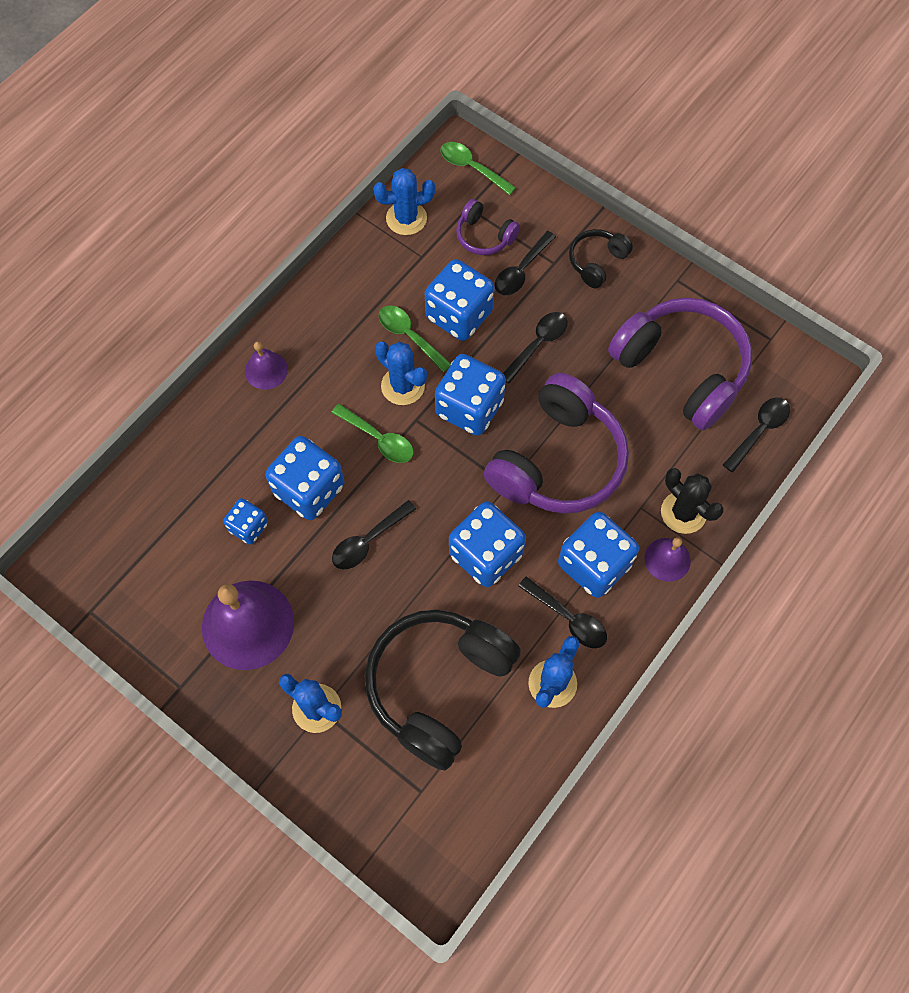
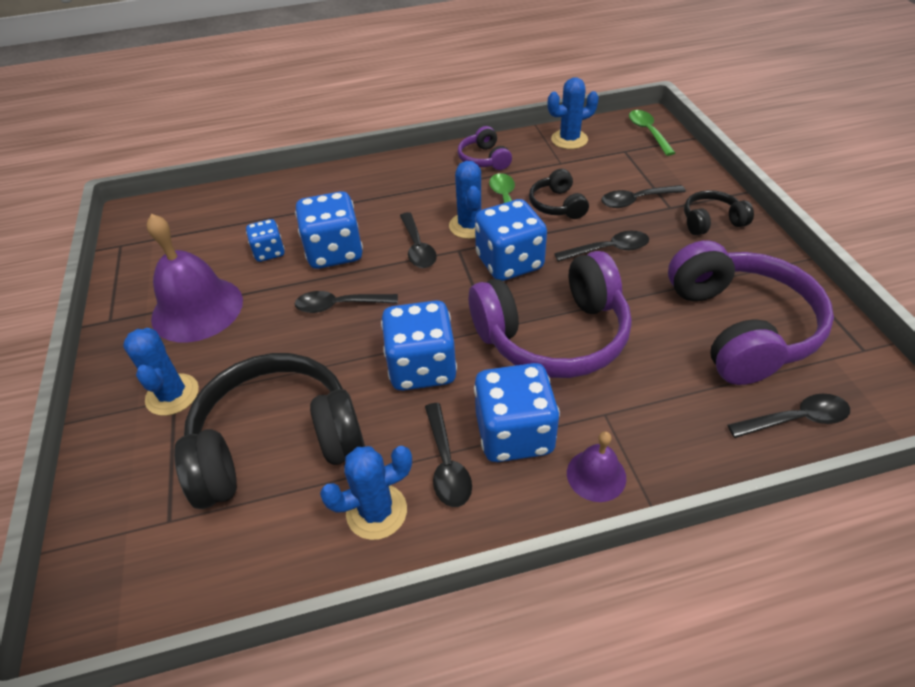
camera: 40 degrees right, 20 degrees down
purple bell [245,341,288,390] -> none
green spoon [331,404,414,463] -> black spoon [400,212,437,268]
blue cactus [373,168,435,235] -> blue cactus turned 45 degrees counterclockwise [548,77,599,149]
blue dice [425,259,495,341] -> black headphones [529,169,589,219]
purple headphones [456,199,520,255] -> purple headphones moved to [458,126,512,170]
black cactus [661,468,724,534] -> none

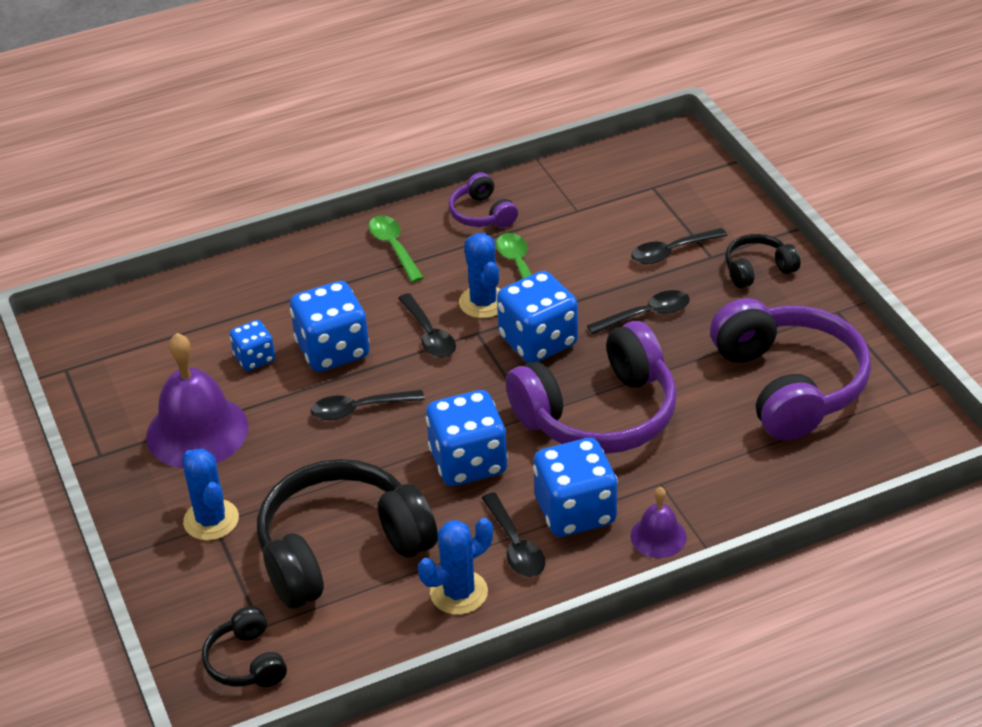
camera: 10 degrees left, 5 degrees down
black headphones [529,169,589,219] -> black headphones moved to [202,606,287,687]
blue cactus [548,77,599,149] -> none
green spoon [629,110,675,156] -> green spoon moved to [369,216,424,283]
black spoon [727,394,850,438] -> none

